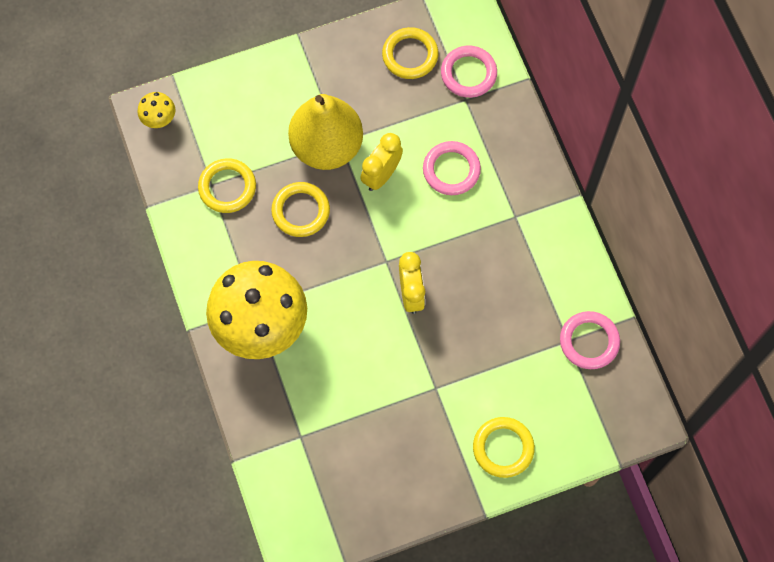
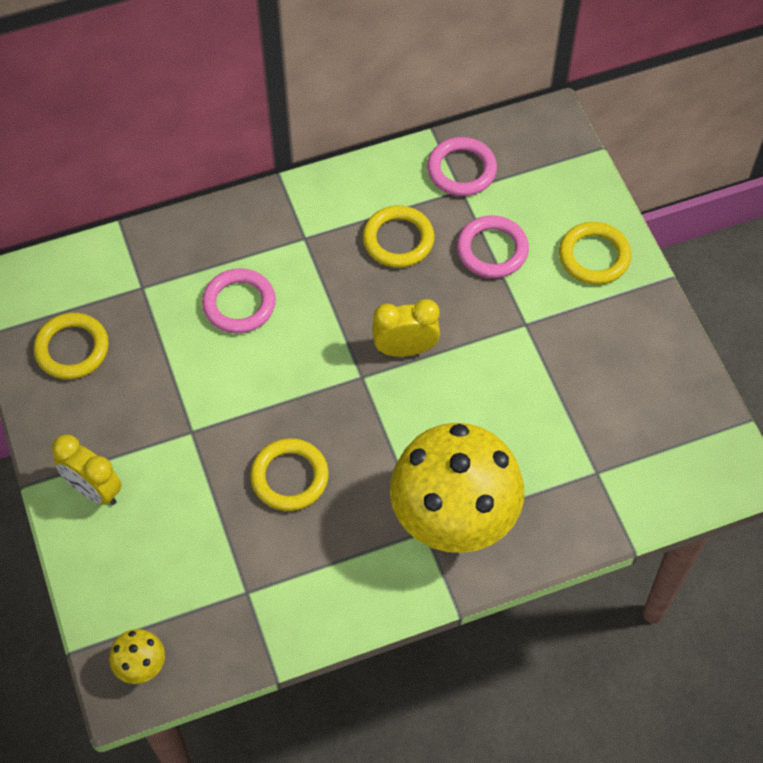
camera: 90 degrees left, 10 degrees down
yellow ring [198,158,256,213] -> yellow ring moved to [363,206,434,268]
yellow pear [288,94,363,170] -> none
yellow clock [360,133,403,191] -> yellow clock moved to [52,434,122,505]
pink ring [441,46,497,98] -> pink ring moved to [457,215,529,278]

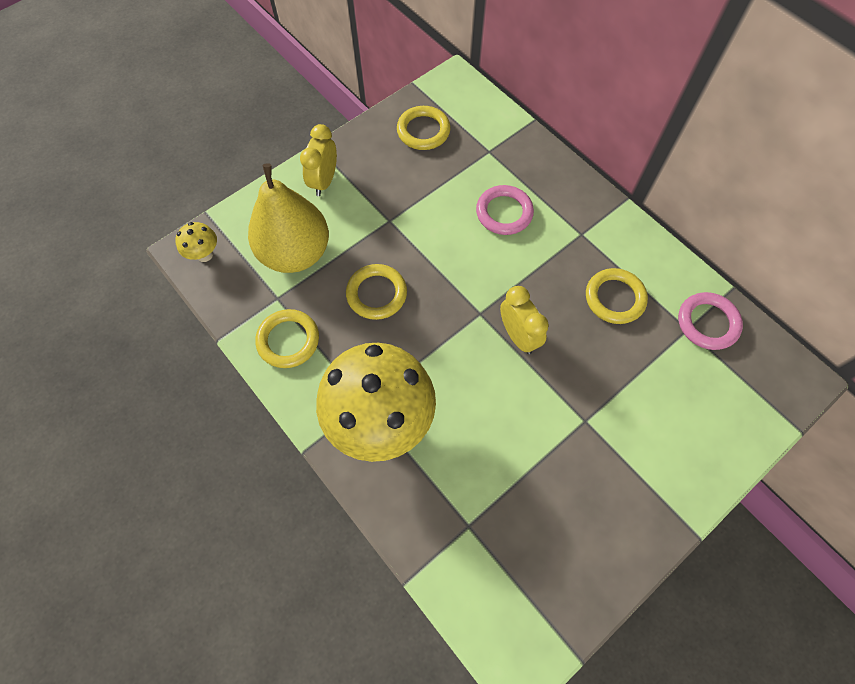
camera: 70 degrees right, 5 degrees up
pink ring [457,215,529,278] -> none
yellow ring [559,222,631,285] -> yellow ring moved to [255,309,319,368]
none -> yellow pear [248,163,329,273]

